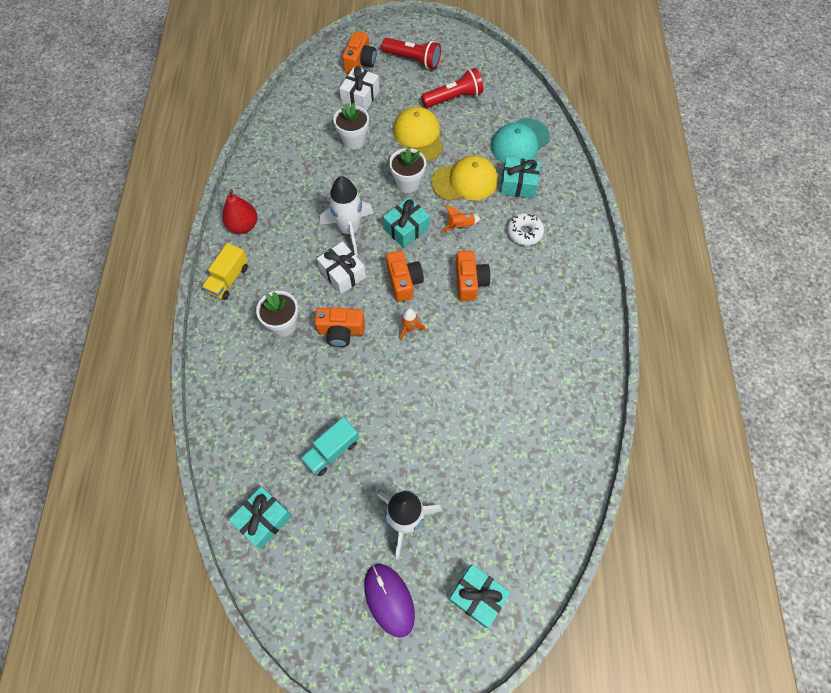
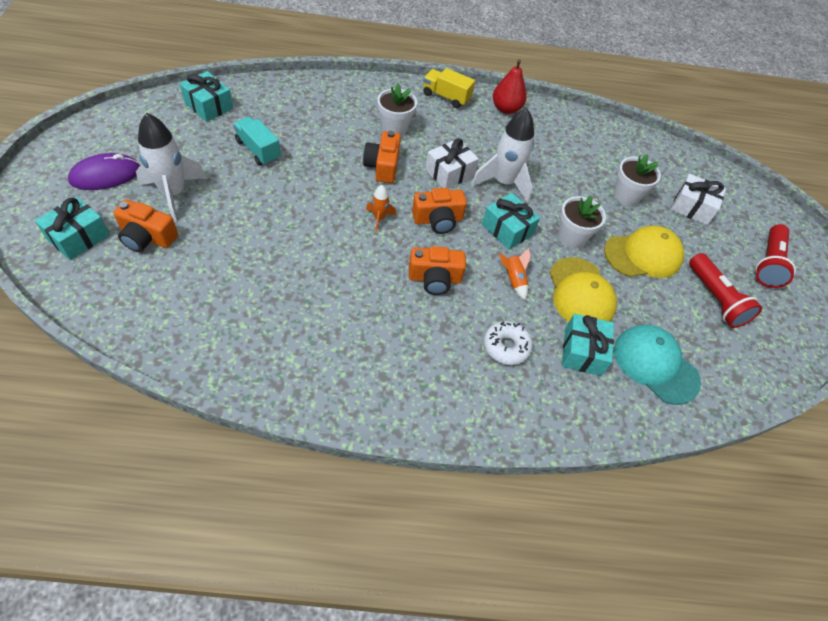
camera: 85 degrees right, 10 degrees down
orange camera [342,31,377,73] -> orange camera moved to [113,199,178,252]

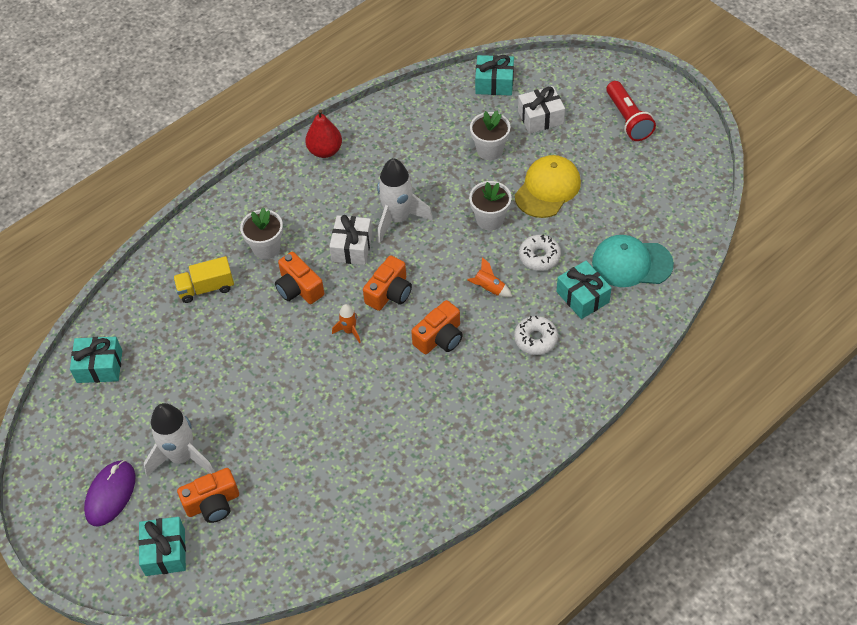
camera: 35 degrees left, 0 degrees up
turquoise truck [233,117,281,166] -> none
yellow truck [423,68,475,108] -> yellow truck moved to [173,256,234,303]
turquoise gift [482,193,540,250] -> turquoise gift moved to [475,55,514,96]
yellow cap [549,257,617,322] -> white donut [519,234,561,271]
red flashlight [689,253,762,328] -> none

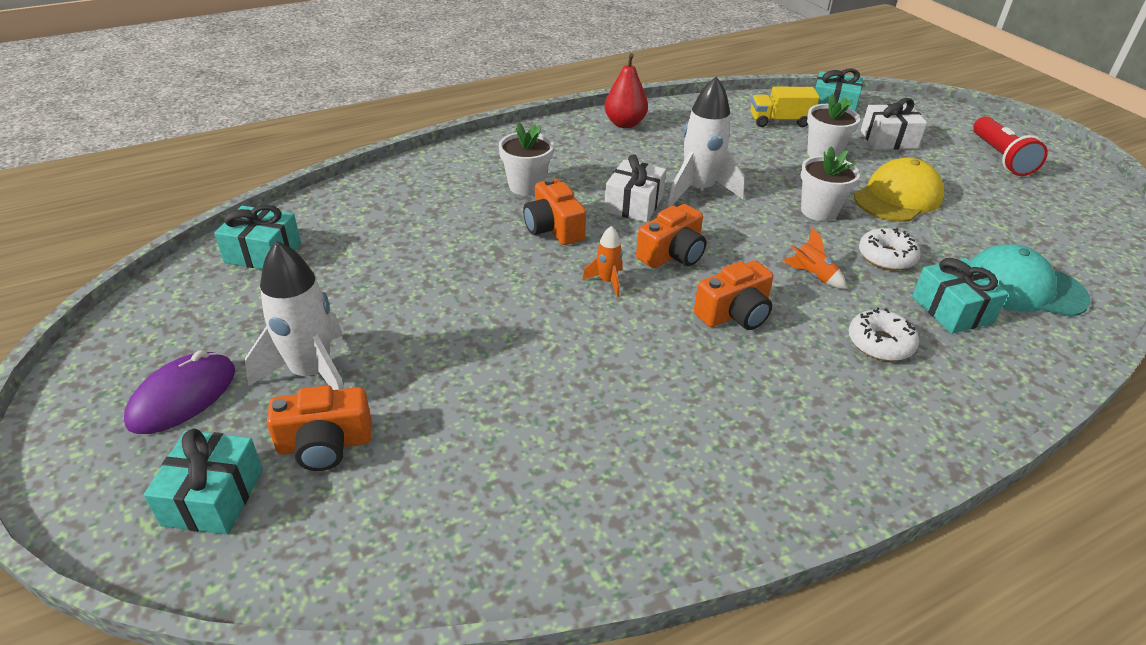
camera: 10 degrees right, 15 degrees down
yellow truck [173,256,234,303] -> yellow truck moved to [750,87,820,127]

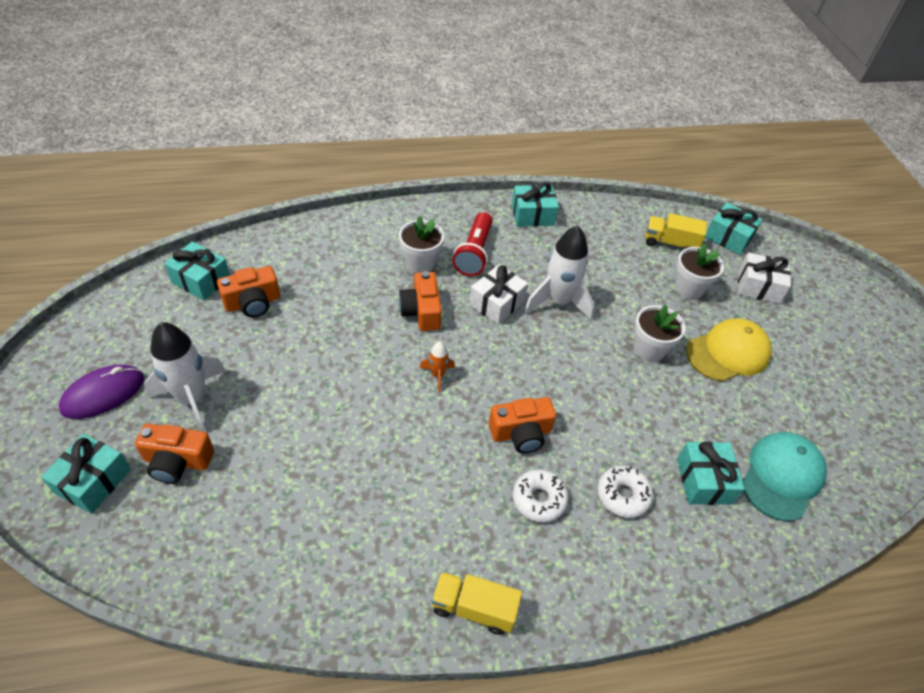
camera: 15 degrees right, 10 degrees up
red pear [604,53,648,128] -> turquoise gift [512,182,559,227]
orange camera [636,204,707,268] -> orange camera moved to [217,266,280,317]
orange rocket [783,227,847,289] -> none
white donut [859,228,921,270] -> white donut moved to [513,469,569,523]
turquoise cap [971,244,1091,317] -> turquoise cap turned 90 degrees clockwise [742,432,827,521]
red flashlight [973,116,1048,176] -> red flashlight moved to [453,212,493,276]
none -> yellow truck [431,572,522,635]

